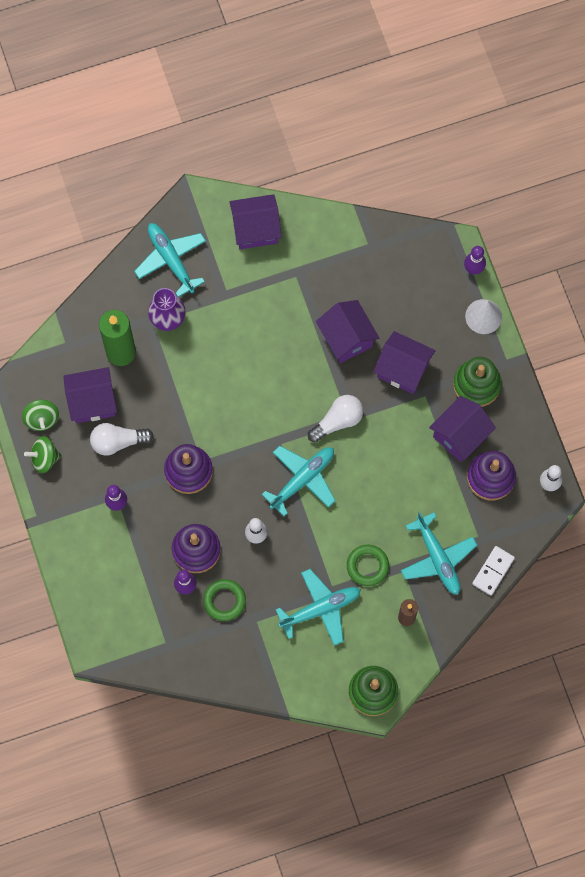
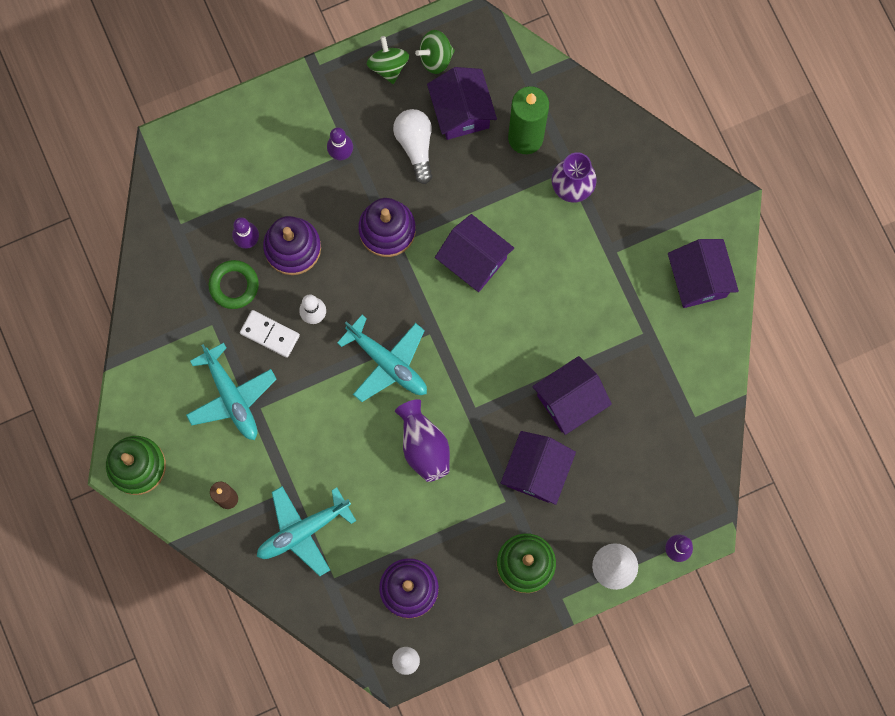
camera: 85 degrees right, 5 degrees up
turquoise plane [134,223,206,297] -> none
white light bulb [308,395,363,443] -> none
green ring [347,545,389,586] -> none
purple house [429,396,496,462] -> purple house moved to [435,214,514,292]
white domino [472,546,515,596] -> white domino moved to [240,310,300,358]
none -> purple vase [395,399,450,482]

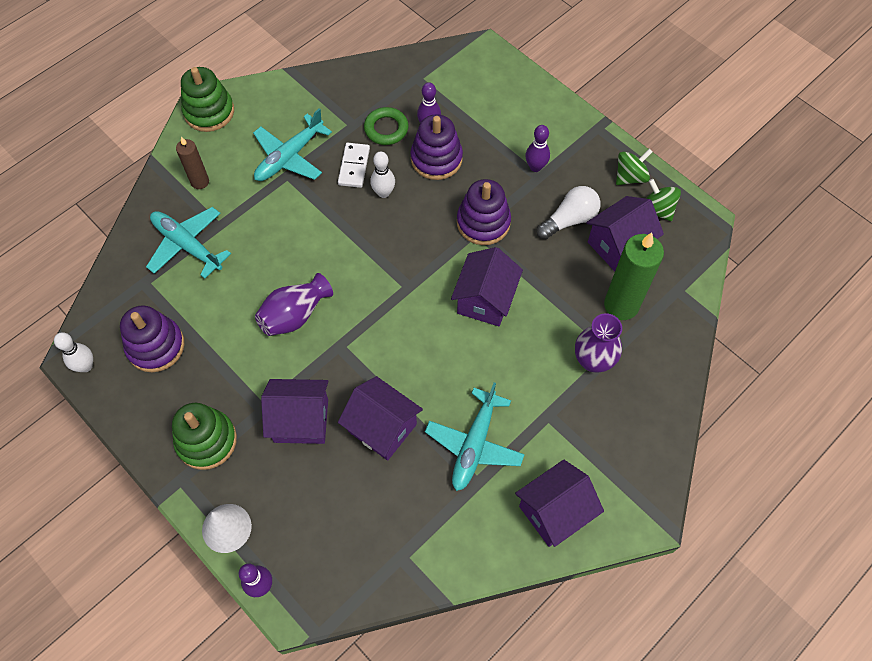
camera: 70 degrees right, 15 degrees down
turquoise plane [337,315,427,402] -> turquoise plane moved to [425,382,525,491]

